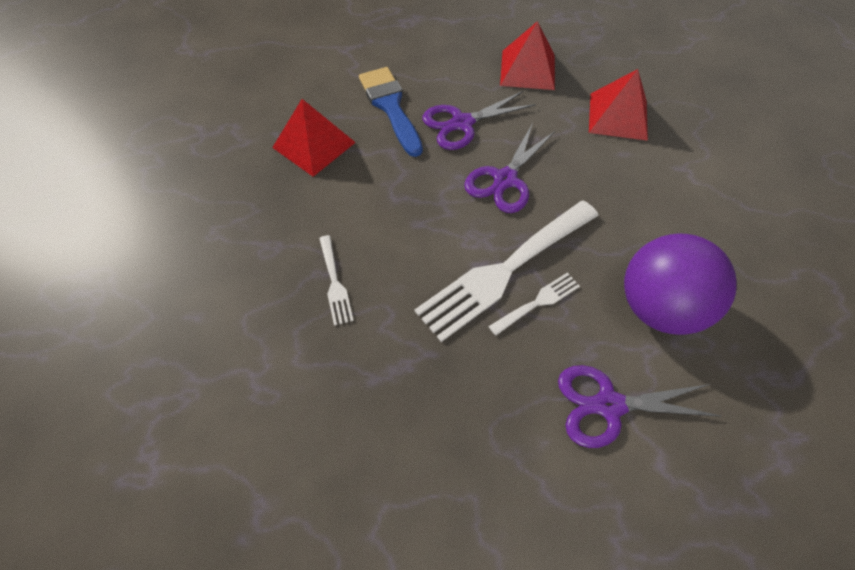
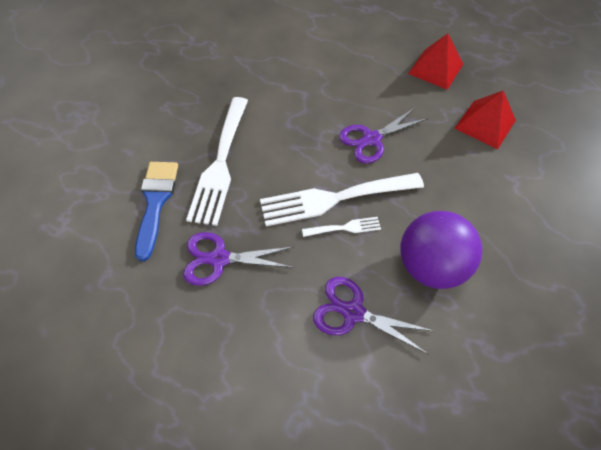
camera: 25 degrees right, 0 degrees up
red pyramid [272,99,356,177] -> none
white fork [319,235,354,326] -> white fork [186,97,248,226], size x2.18
blue brush [359,67,423,157] -> blue brush moved to [135,162,178,261]
purple scissors [422,91,536,150] -> purple scissors moved to [183,232,294,286]

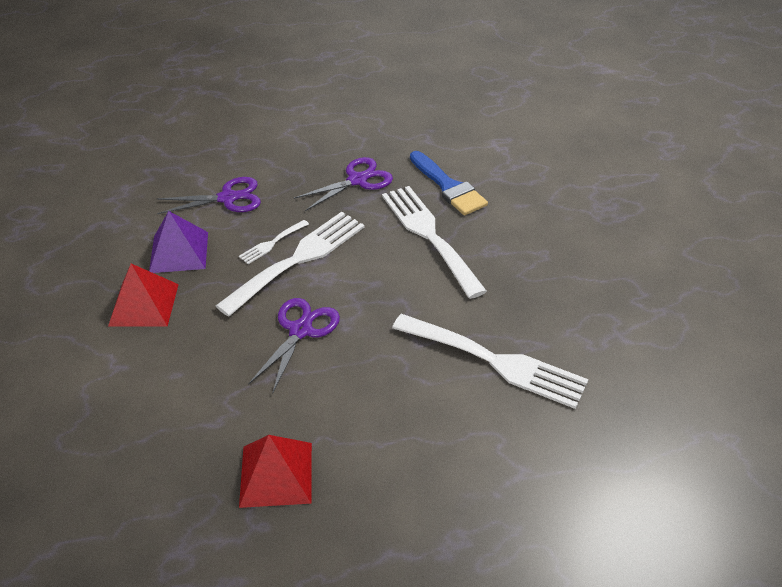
camera: 145 degrees right, 15 degrees down
purple ball [400,211,482,289] -> purple pyramid [149,211,208,273]
red pyramid [454,90,516,149] -> red pyramid moved to [108,264,179,327]
none -> white fork [392,314,589,409]

